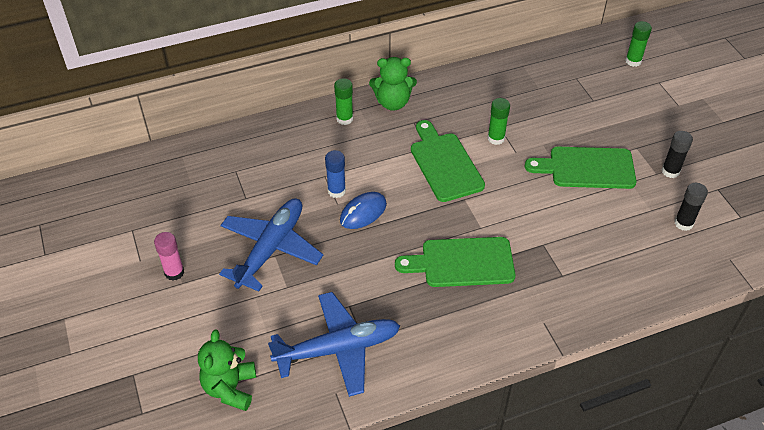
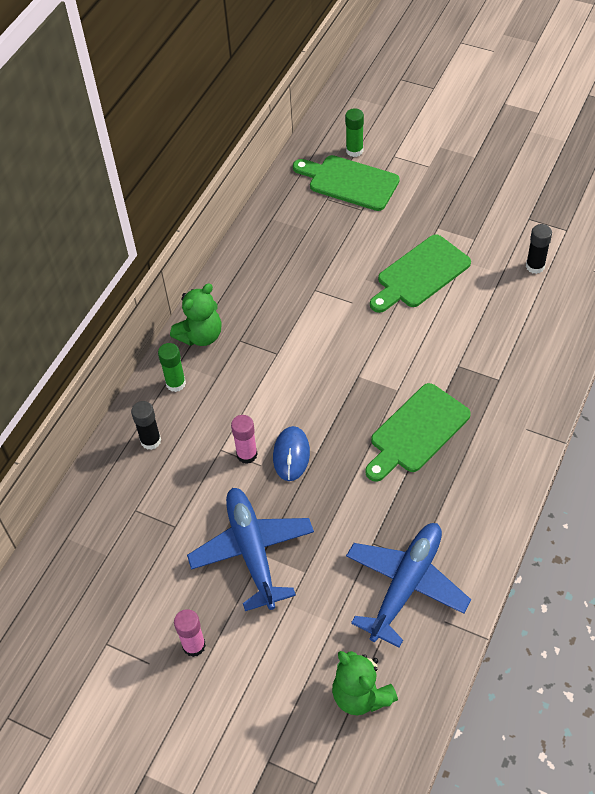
camera: 40 degrees left, 5 degrees up
blue glue stick [325,150,346,198] -> pink glue stick [231,415,258,464]
green cutting board [411,120,485,202] -> green cutting board moved to [293,155,400,211]
green glue stick [487,98,510,145] -> none
black glue stick [662,131,693,178] -> black glue stick moved to [131,401,161,450]

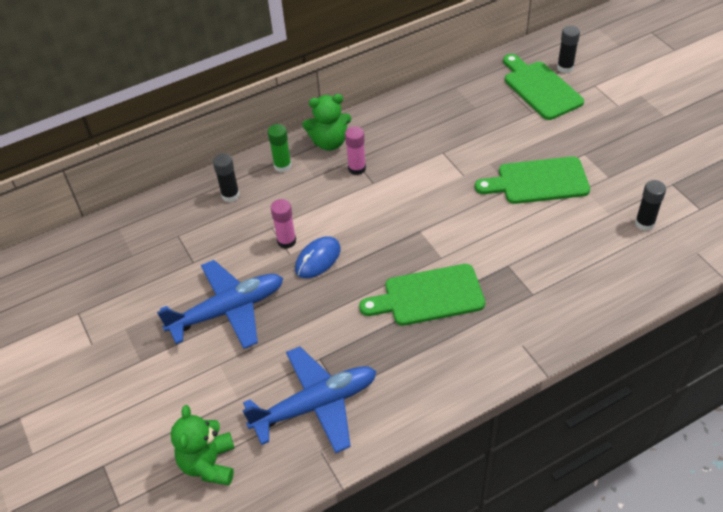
camera: 35 degrees right, 5 degrees down
pink glue stick [174,609,206,657] -> pink glue stick moved to [345,126,366,175]
blue plane [187,488,314,611] -> blue plane turned 45 degrees clockwise [157,260,283,349]
green glue stick [345,108,364,157] -> black glue stick [557,26,580,73]

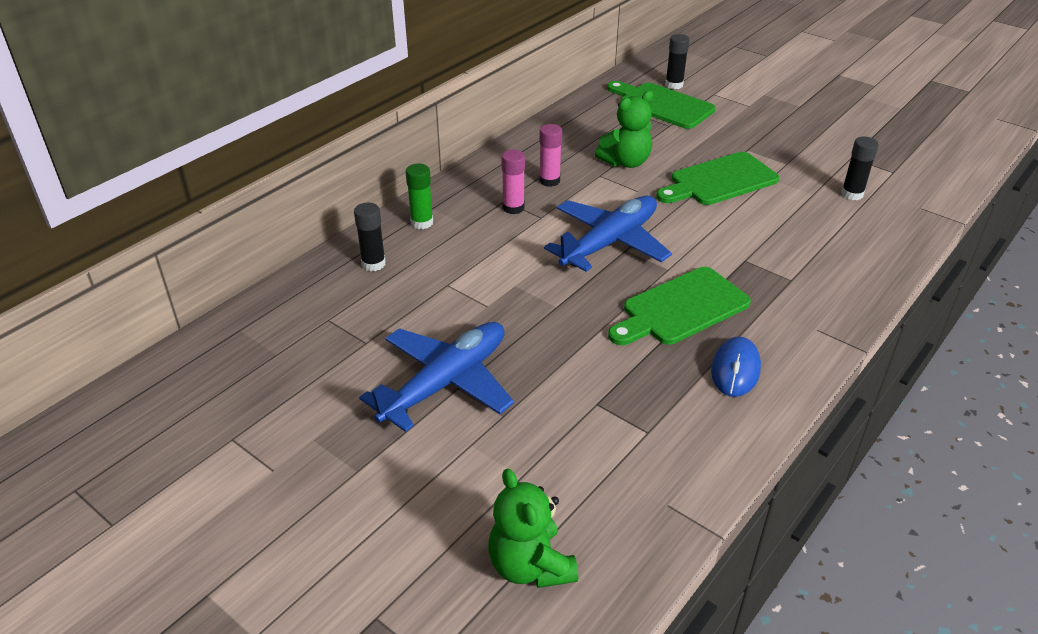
camera: 25 degrees left, 10 degrees down
blue plane [242,347,376,453] -> blue plane moved to [544,196,672,272]
pink glue stick [271,199,296,249] -> pink glue stick moved to [539,124,562,187]
blue mouse [295,236,341,278] -> blue mouse moved to [711,337,761,397]
green teddy bear [302,94,351,151] -> green teddy bear moved to [595,91,654,168]

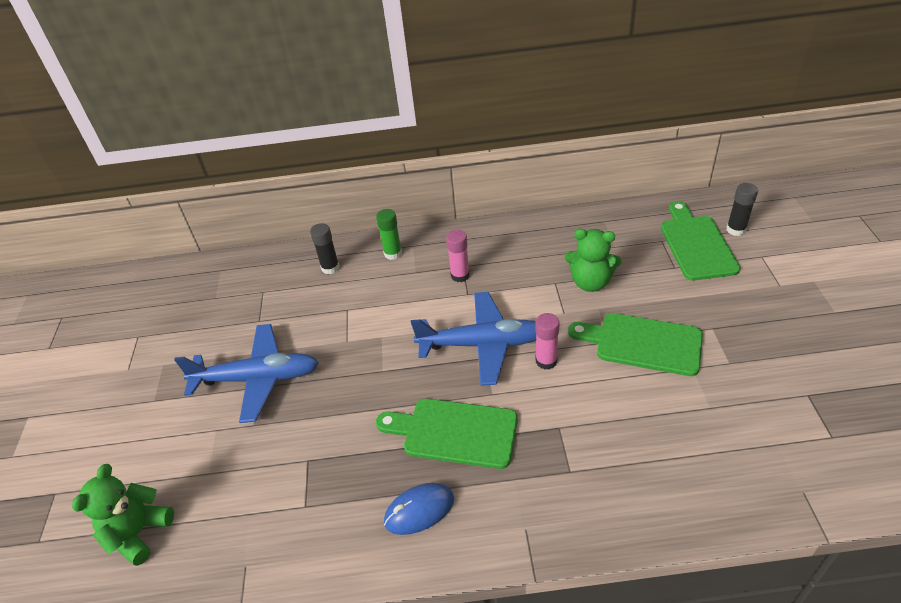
camera: 50 degrees right, 5 degrees up
pink glue stick [539,124,562,187] -> pink glue stick moved to [535,313,560,370]
black glue stick [841,137,879,200] -> none

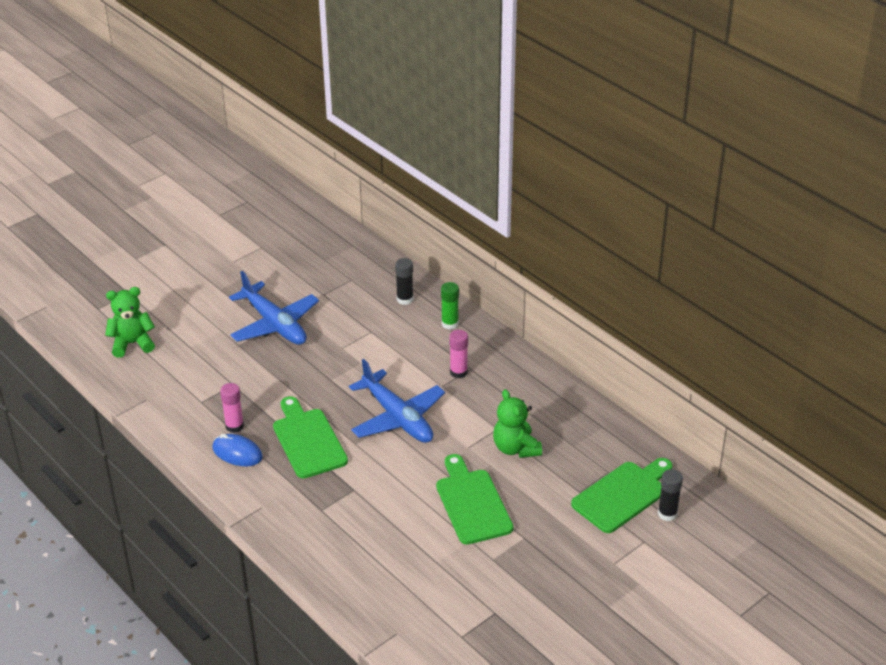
camera: 50 degrees right, 5 degrees down
pink glue stick [535,313,560,370] -> pink glue stick moved to [220,383,244,433]

